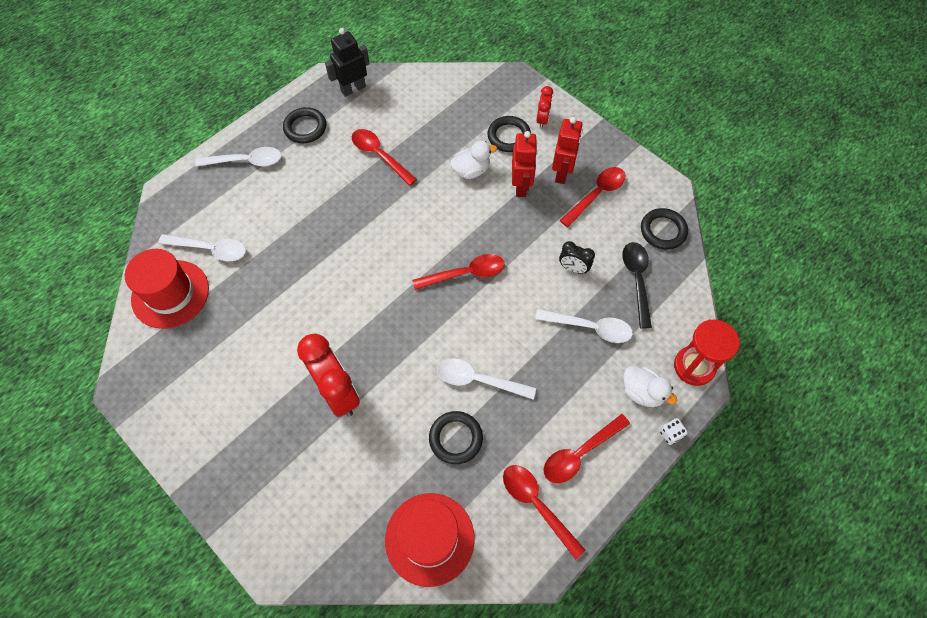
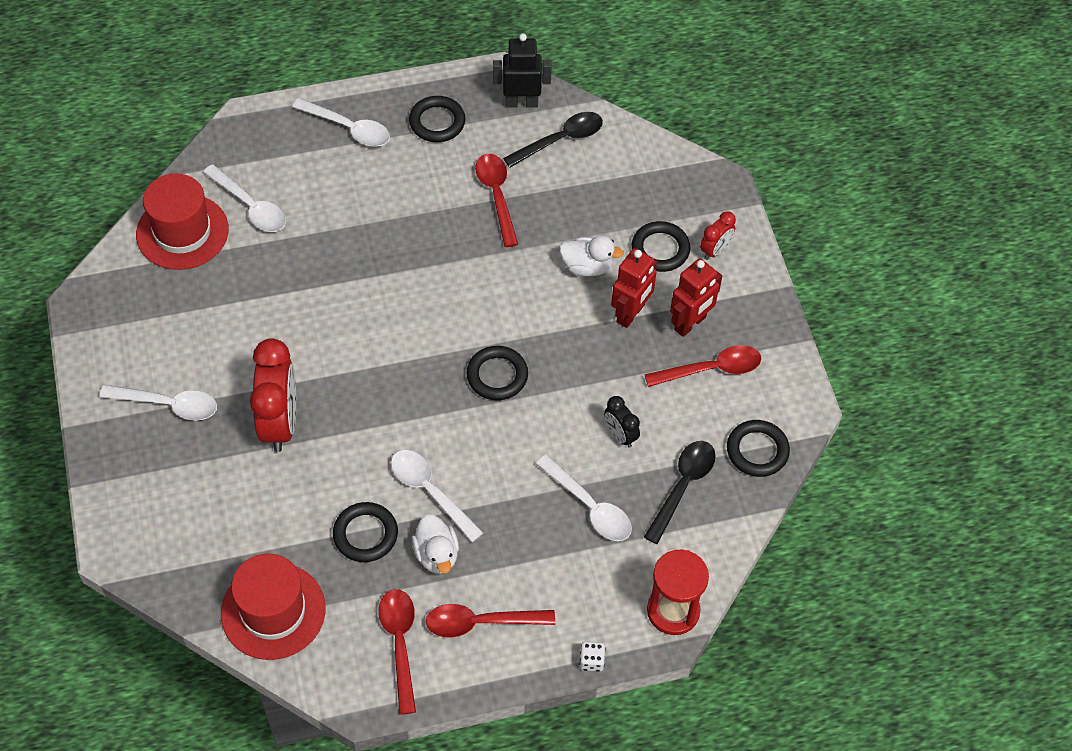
camera: 30 degrees right, 5 degrees down
red spoon [412,254,504,290] -> black ring [466,346,528,400]
white duck [623,366,677,407] -> white duck moved to [412,514,459,574]
none -> white spoon [99,385,217,421]
none -> black spoon [503,112,603,168]

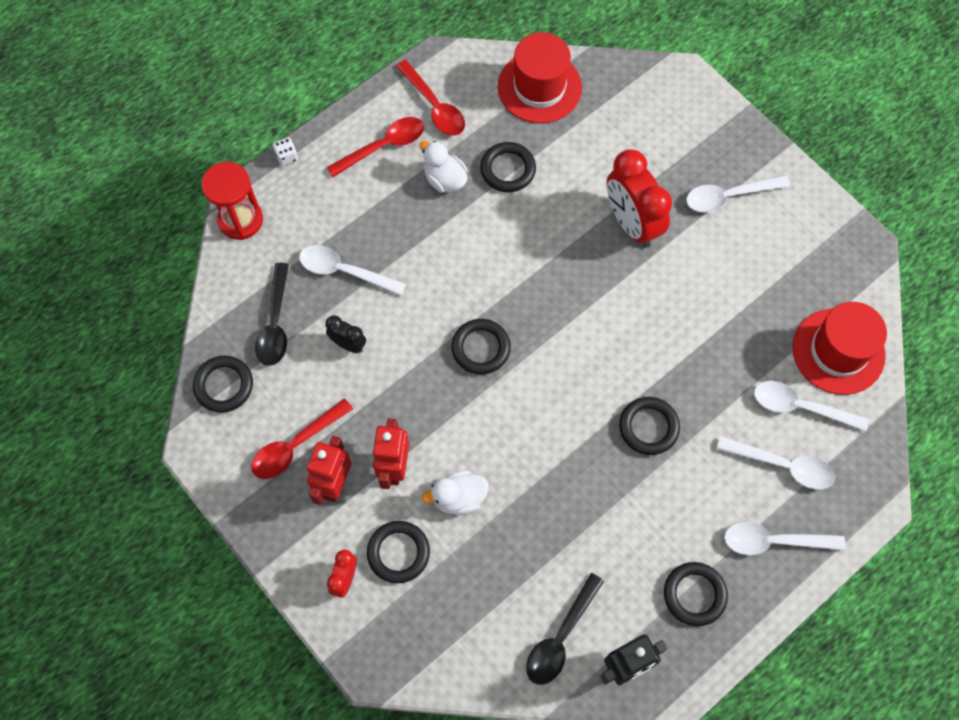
camera: 155 degrees right, 10 degrees up
white spoon [391,450,483,542] -> white spoon moved to [716,436,835,489]
red spoon [475,154,518,247] -> none
none -> black ring [619,397,680,455]

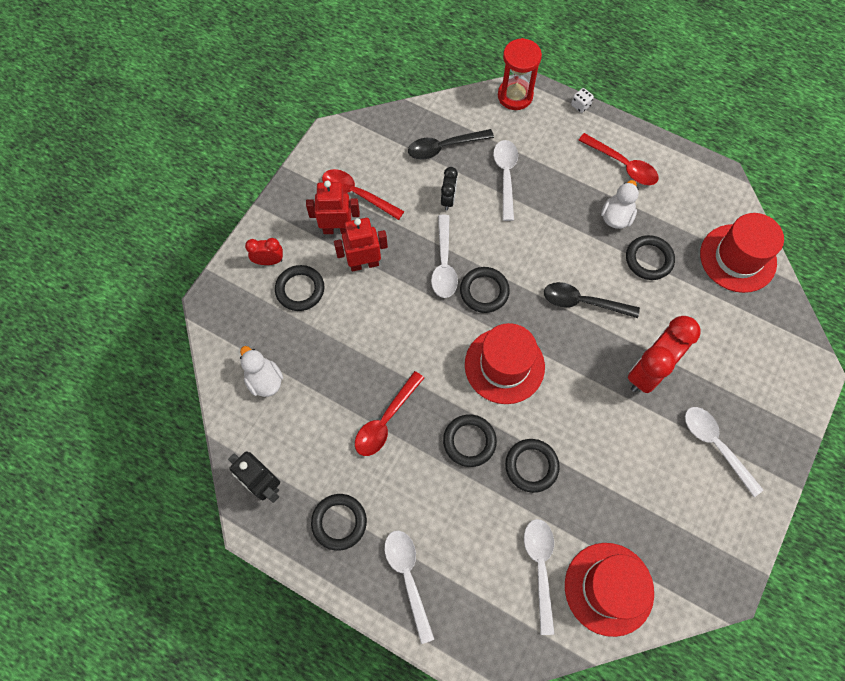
camera: 70 degrees right, 0 degrees up
black ring [193,356,253,413] -> black ring moved to [505,439,560,493]
red spoon [396,60,465,136] -> red spoon moved to [355,371,424,456]
white duck [422,471,489,515] -> white duck moved to [240,346,283,397]
black spoon [526,573,604,685] -> black spoon moved to [544,282,640,318]
white spoon [716,436,835,489] -> white spoon moved to [431,215,458,298]
none -> red hat [465,323,545,404]

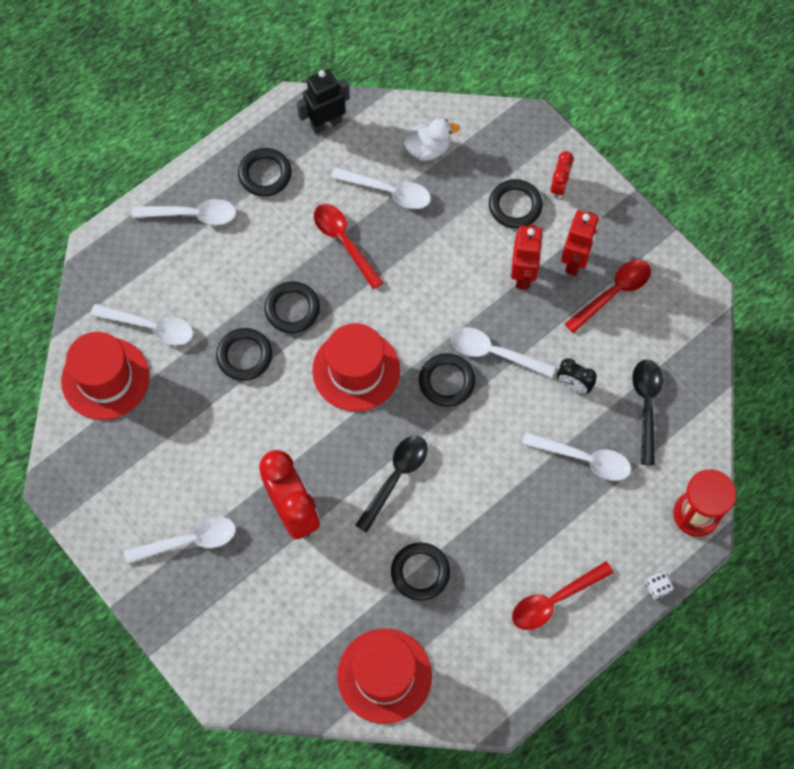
camera: 110 degrees right, 0 degrees up
white duck [601,180,639,229] -> none
none -> white spoon [331,167,431,209]

